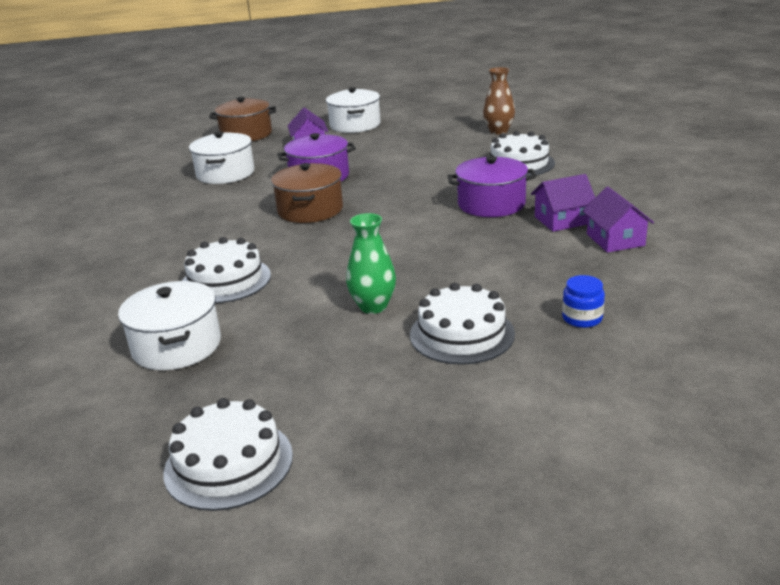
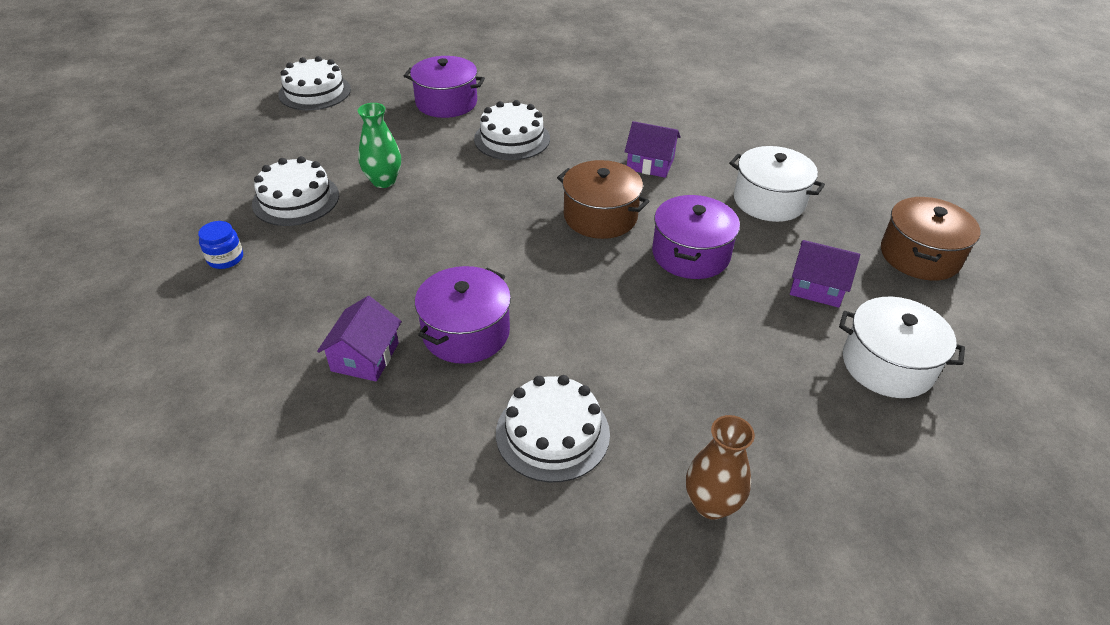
camera: 120 degrees right, 15 degrees up
white pot [118,281,221,370] -> purple pot [404,56,485,118]
purple house [582,187,654,253] -> purple house moved to [625,121,681,178]

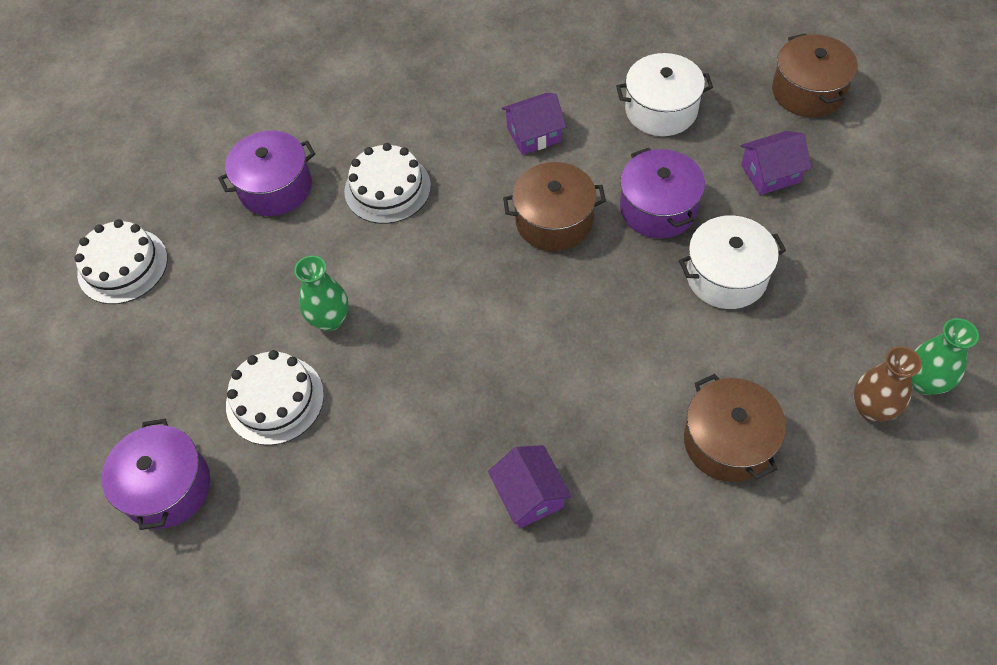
camera: 35 degrees left, 15 degrees up
blue jar [198,221,243,269] -> none
purple pot [415,266,511,364] -> purple pot moved to [102,419,210,530]
white cake [496,375,610,483] -> brown pot [684,374,786,482]
white pot [839,297,965,398] -> white pot moved to [679,215,786,309]
none -> green vase [912,318,979,395]

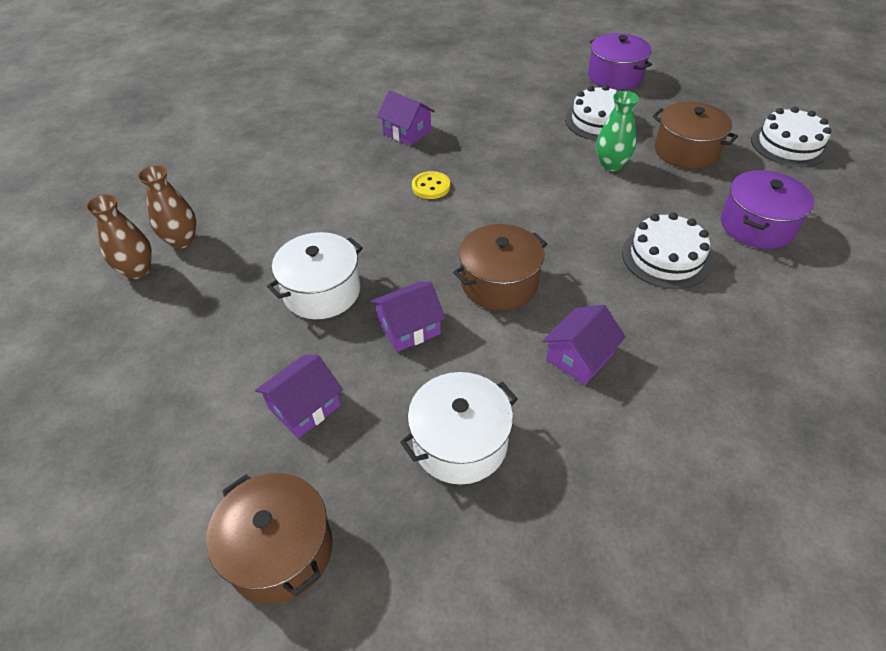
camera: 150 degrees right, 10 degrees down
purple pot [620,148,705,238] -> purple house [371,282,446,352]
brown pot [684,374,786,482] -> brown pot moved to [652,102,738,169]
green vase [912,318,979,395] -> brown vase [86,194,152,279]
none -> yellow button [412,171,450,199]

